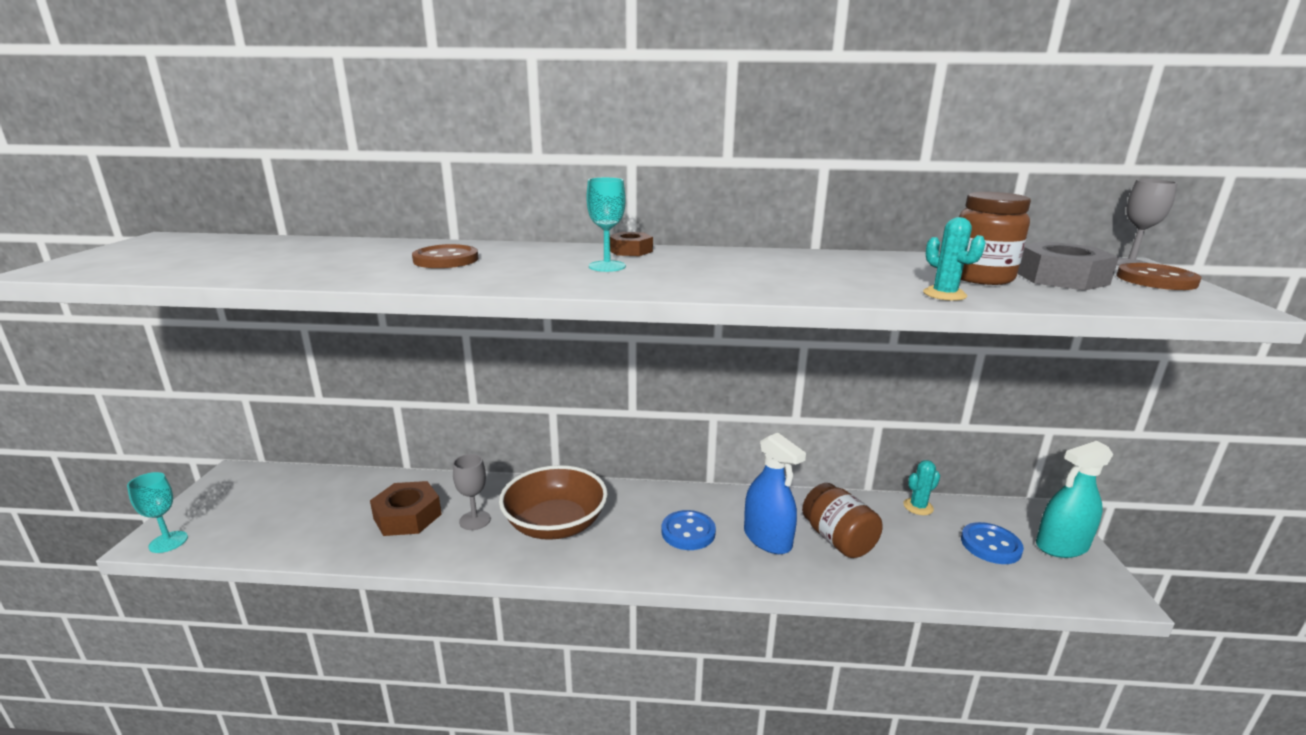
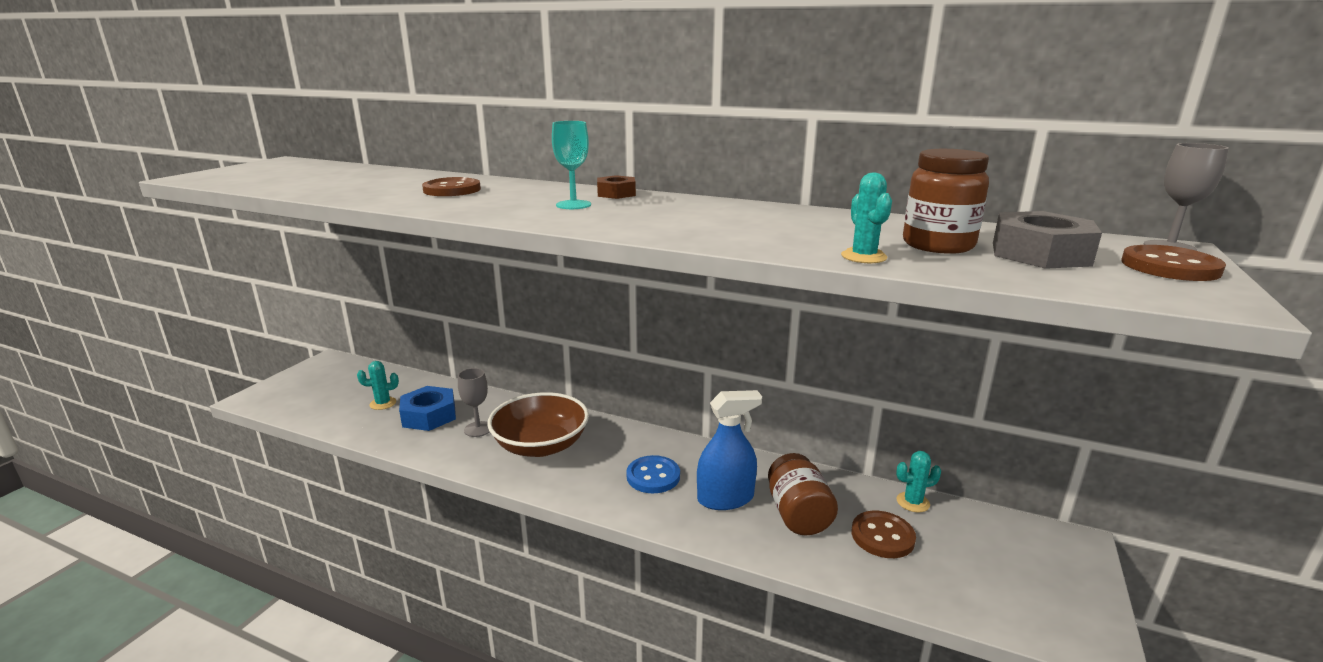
camera: 20 degrees right, 0 degrees up
turquoise goblet [127,472,188,553] -> none
brown nut [370,481,442,536] -> blue nut [399,386,456,431]
blue spray bottle [744,433,806,554] -> blue spray bottle turned 90 degrees counterclockwise [697,390,762,510]
blue button [961,522,1024,564] -> none
turquoise spray bottle [1036,441,1113,558] -> none
none -> turquoise cactus [357,361,399,410]
none -> brown button [852,511,916,558]

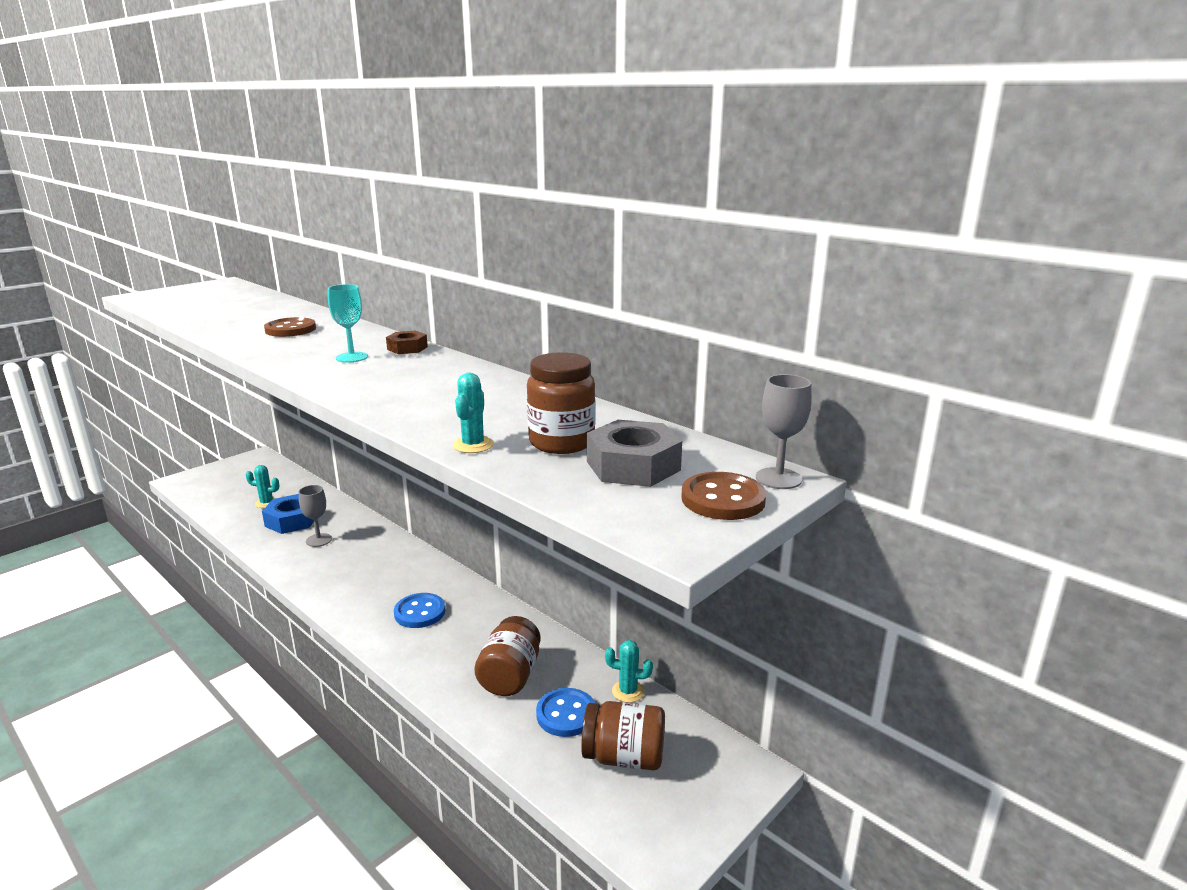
camera: 20 degrees right, 0 degrees up
brown bowl [487,392,589,457] -> none
blue spray bottle [697,390,762,510] -> none
brown button [852,511,916,558] -> blue button [536,688,595,737]
none -> brown jar [581,701,665,771]

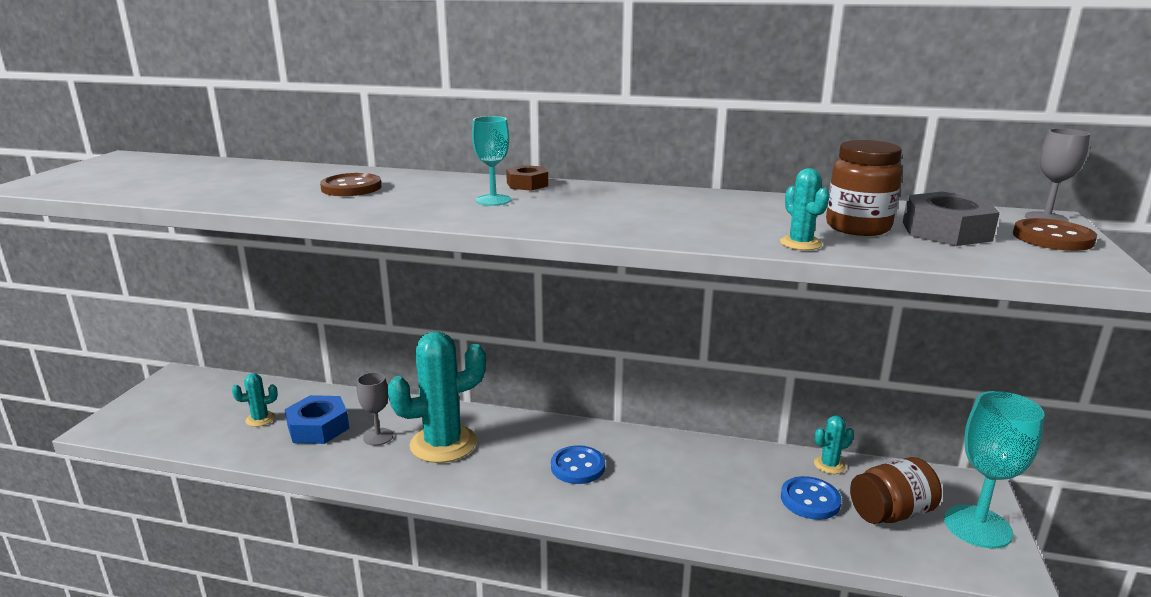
camera: 30 degrees left, 0 degrees up
brown jar [474,616,541,696] -> none
none -> turquoise cactus [387,331,486,463]
none -> turquoise goblet [944,391,1045,548]

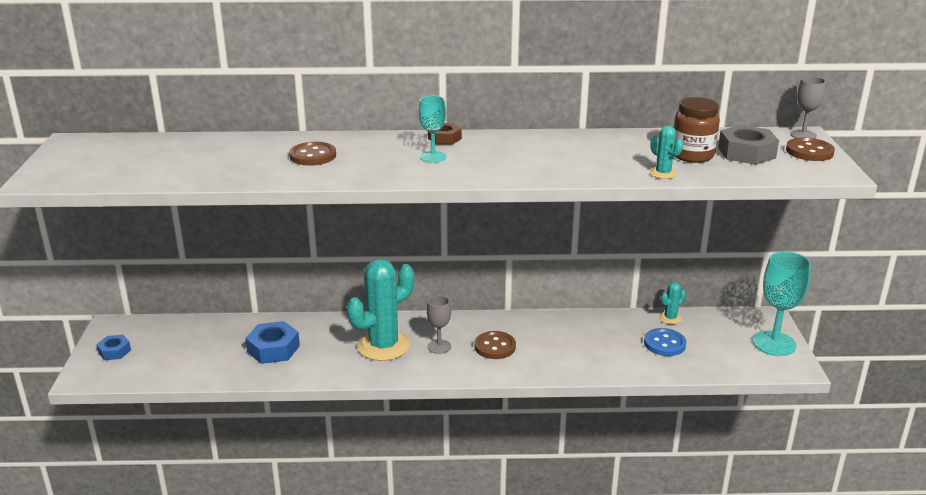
camera: 15 degrees left, 5 degrees up
turquoise cactus [232,373,278,427] -> none
grey goblet [357,372,393,446] -> grey goblet moved to [427,295,451,354]
blue button [551,445,605,484] -> brown button [474,331,516,359]
brown jar [850,457,942,524] -> none
none -> blue nut [96,335,131,360]

